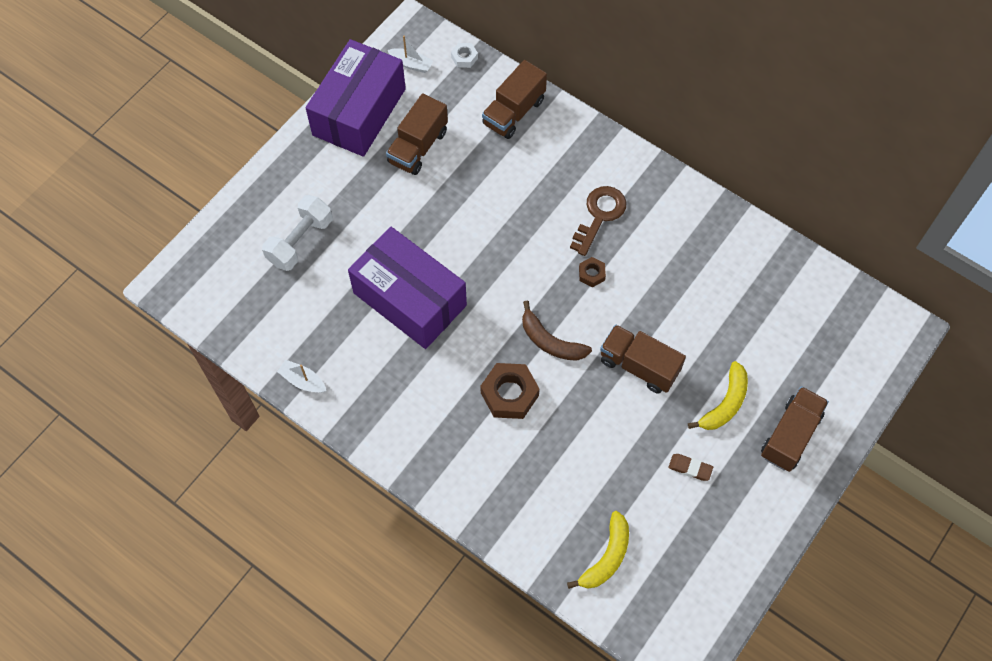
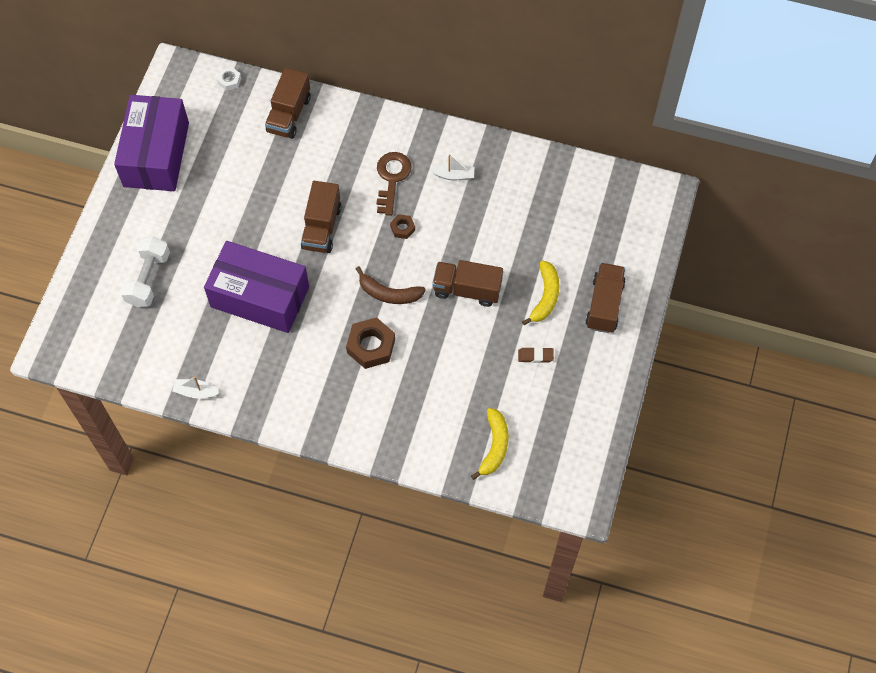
camera: 20 degrees left, 0 degrees up
brown truck [386,93,448,175] -> brown truck moved to [301,181,341,253]
white boat [387,36,433,73] -> white boat moved to [431,154,475,180]

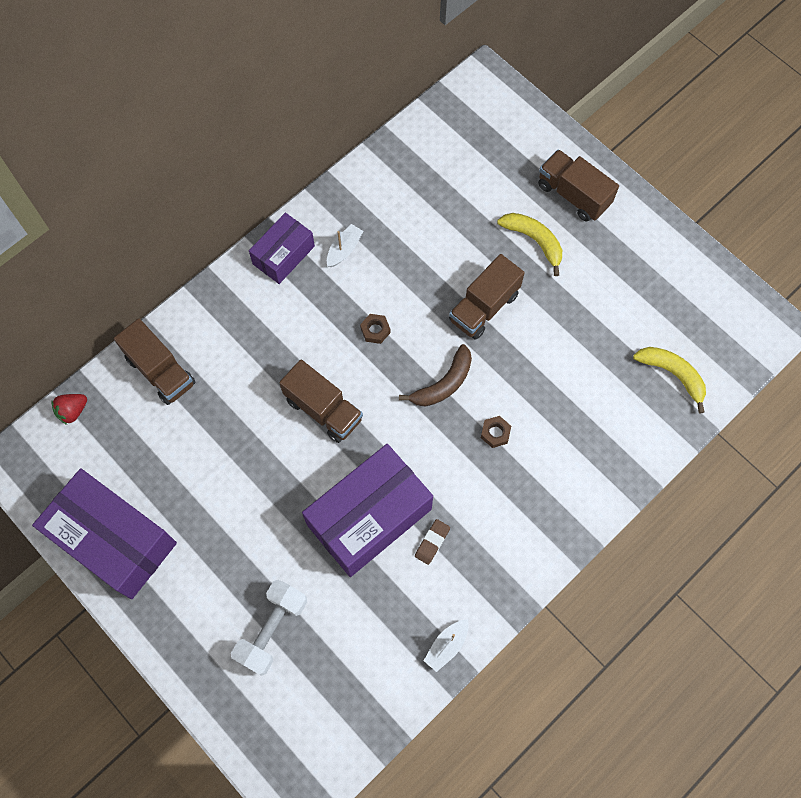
camera: 60 degrees left, 5 degrees up
white dumbbell [120,237,170,307] -> white dumbbell turned 75 degrees clockwise [231,580,307,676]
white nut [217,67,241,91] -> red strawberry [51,394,87,425]
brown nut [346,317,395,369] -> brown nut [481,416,511,448], size x0.52
brown key [377,152,412,216] -> none
brown eraser [518,347,554,363] -> brown eraser moved to [415,519,450,565]
none -> purple box [249,213,315,284]

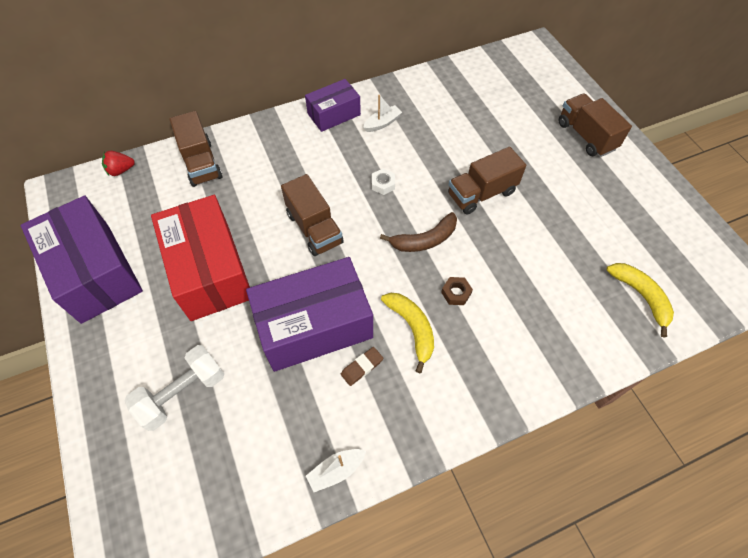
camera: 20 degrees right, 10 degrees down
brown nut [360,314,391,344] -> white nut [372,169,395,195]
yellow banana [497,213,562,276] -> yellow banana moved to [381,293,434,373]
none -> red box [151,195,250,321]

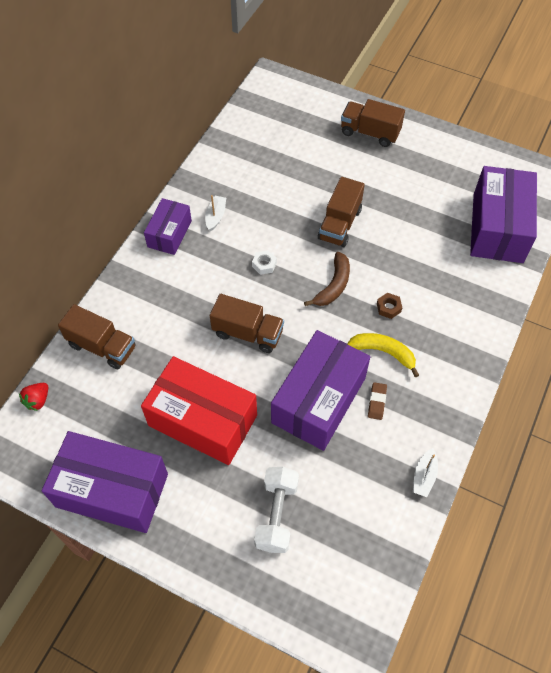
camera: 40 degrees left, 0 degrees up
yellow banana [606,263,674,338] -> purple box [470,166,537,263]

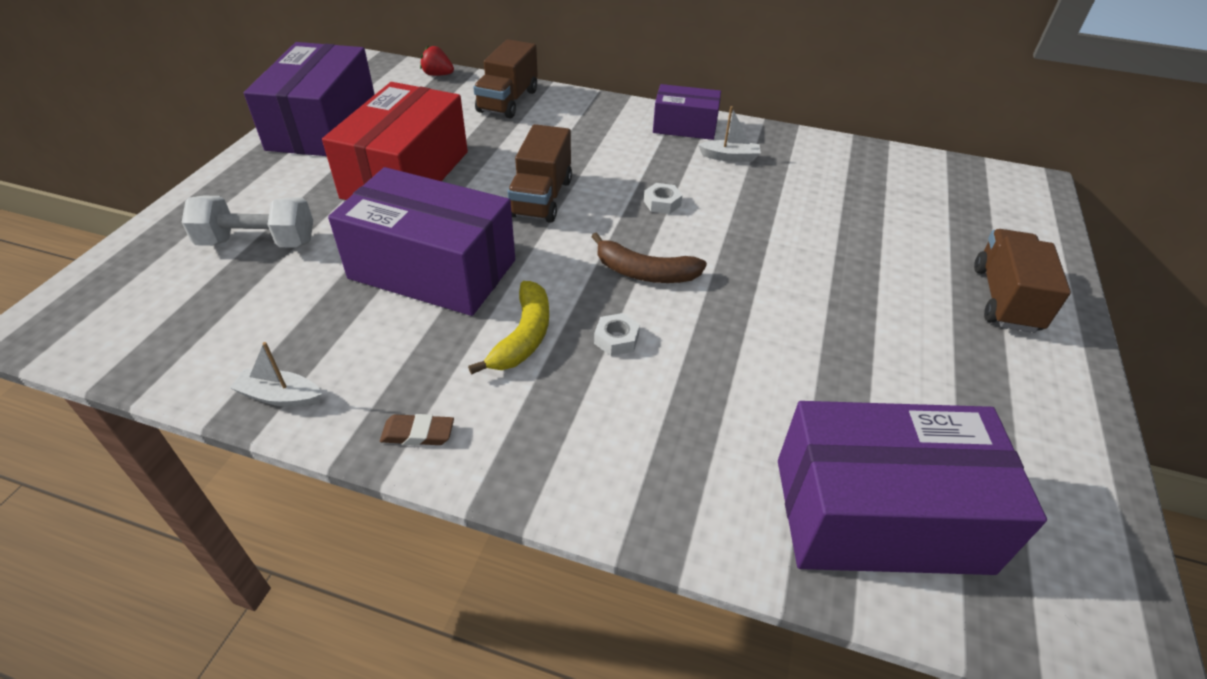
camera: 80 degrees right, 15 degrees down
brown truck [318,177,365,247] -> none
brown eraser [368,382,387,420] -> brown eraser moved to [380,414,454,445]
brown nut [377,293,402,319] -> white nut [594,313,640,356]

